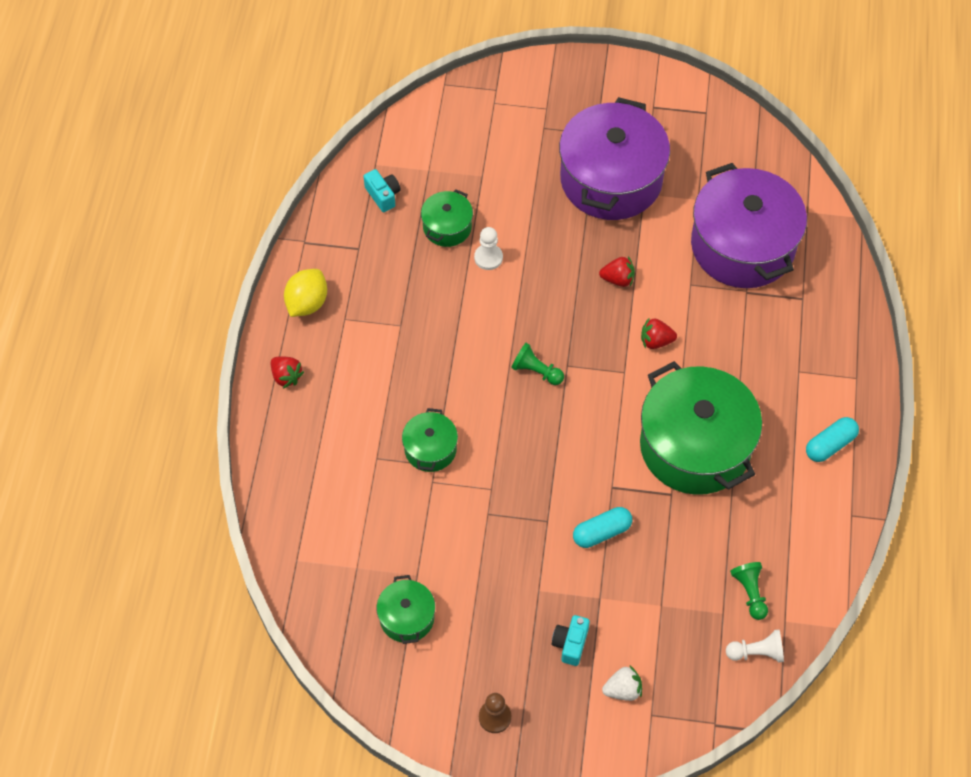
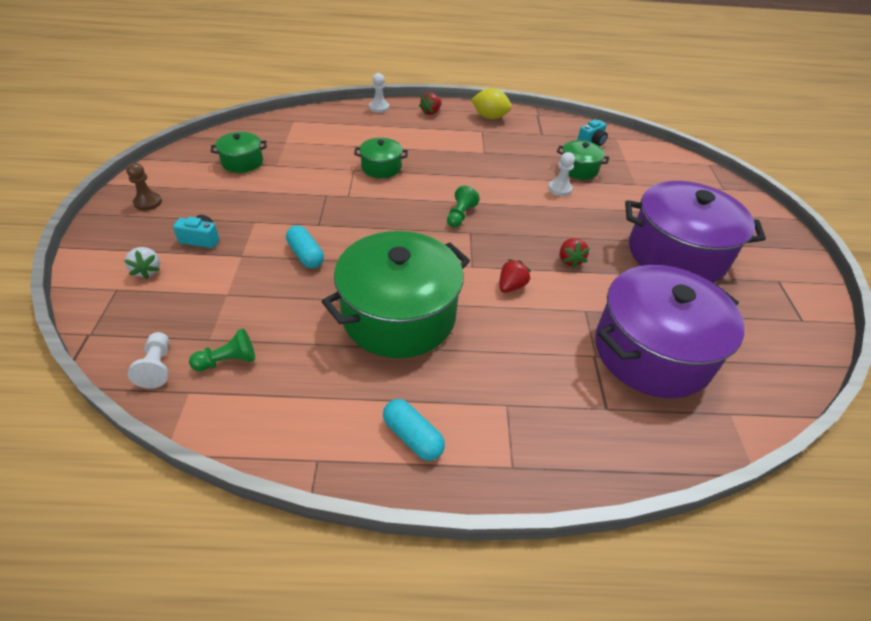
camera: 80 degrees right, 15 degrees down
red strawberry [641,317,677,349] -> red strawberry turned 45 degrees clockwise [499,259,531,293]
none -> white pawn [369,73,389,113]

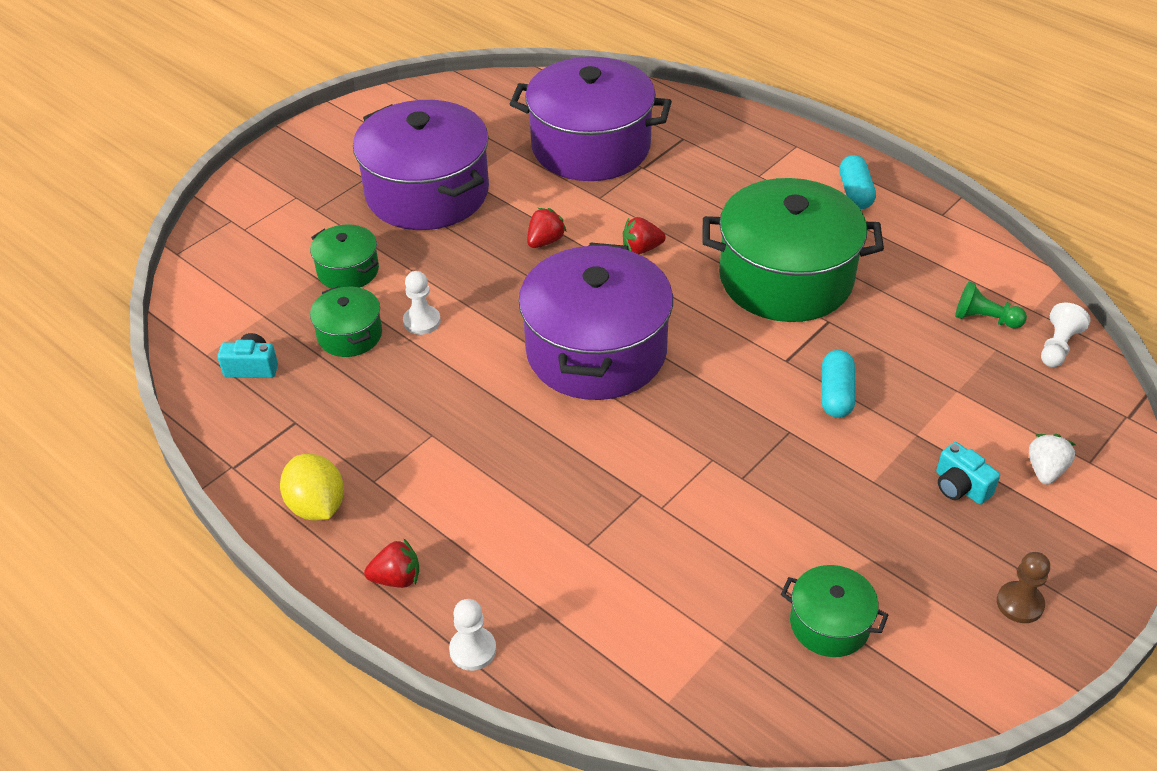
camera: 135 degrees left, 0 degrees up
green pot [354,138,408,178] -> green pot moved to [310,225,379,289]
green pawn [447,186,480,228] -> purple pot [518,242,673,400]

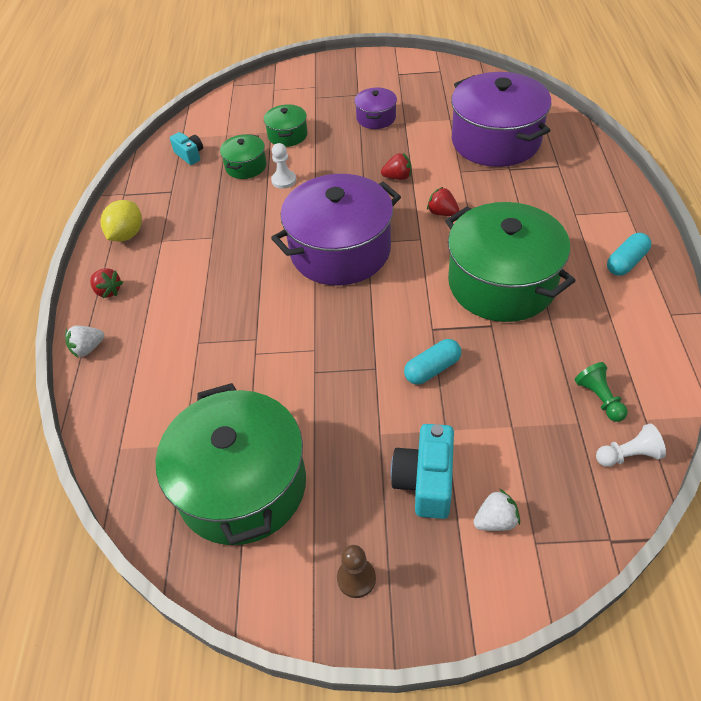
camera: 50 degrees right, 5 degrees up
purple pot [353,100,489,230] -> purple pot [354,88,397,129], size x0.47
white pawn [449,599,496,671] -> white strawberry [65,326,105,357]
green pot [781,565,888,657] -> green pot [155,383,306,545], size x2.13
turquoise camera [936,442,1000,504] -> turquoise camera [391,424,454,519], size x1.65

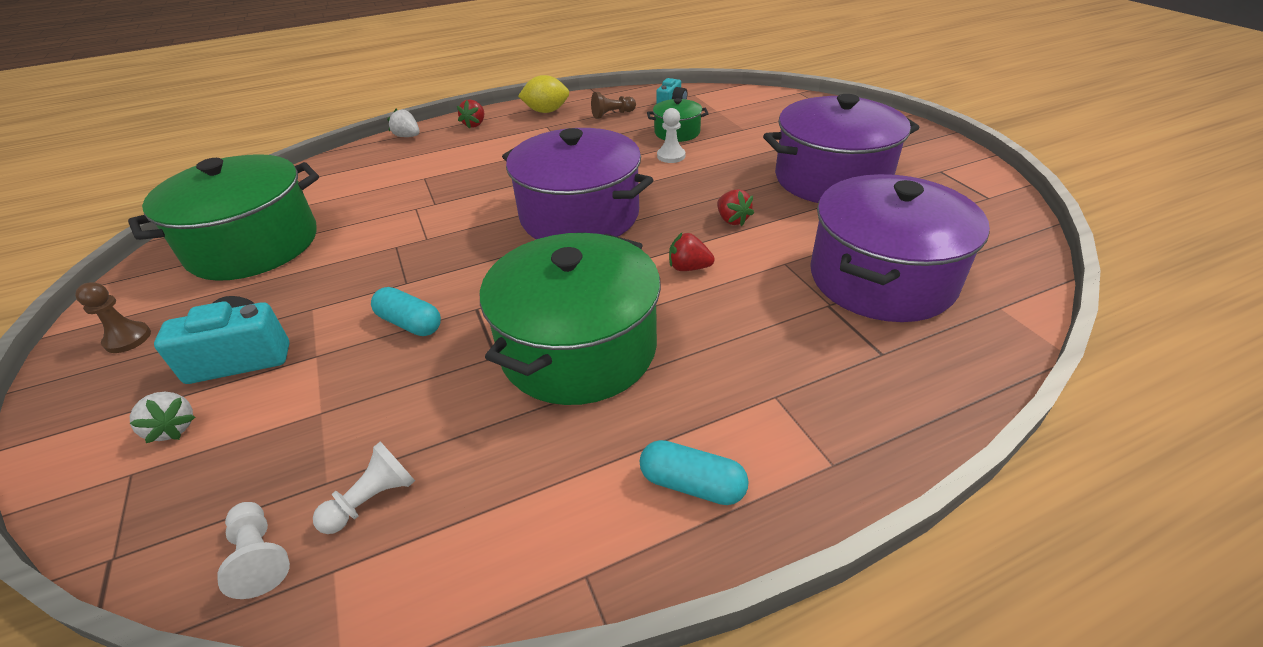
camera: 65 degrees right, 10 degrees down
green pot [264,104,308,147] -> none
purple pot [354,88,397,129] -> purple pot [763,94,920,203], size x2.13
red strawberry [427,187,460,216] -> red strawberry turned 90 degrees counterclockwise [669,233,715,271]
green pawn [575,362,628,422] -> white pawn [313,442,415,534]
none -> brown pawn [591,92,636,119]

